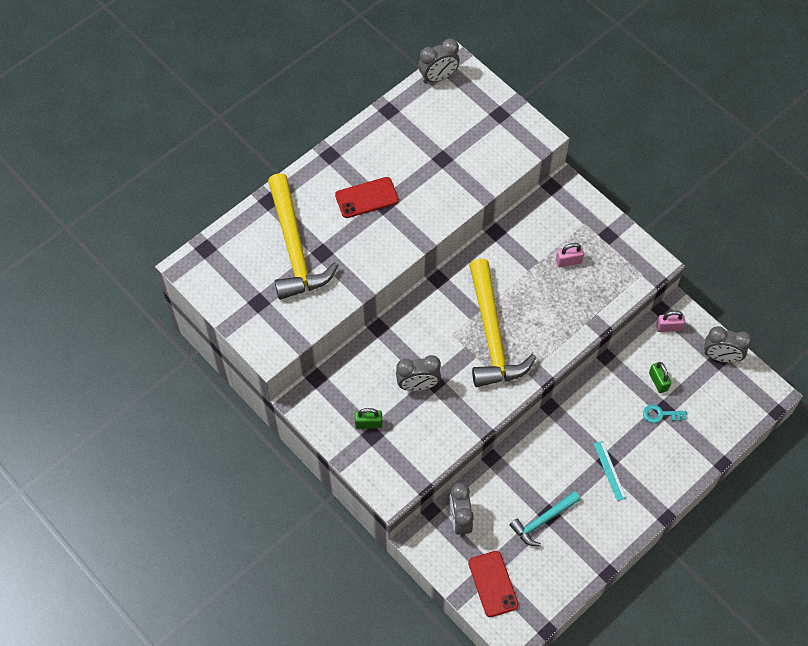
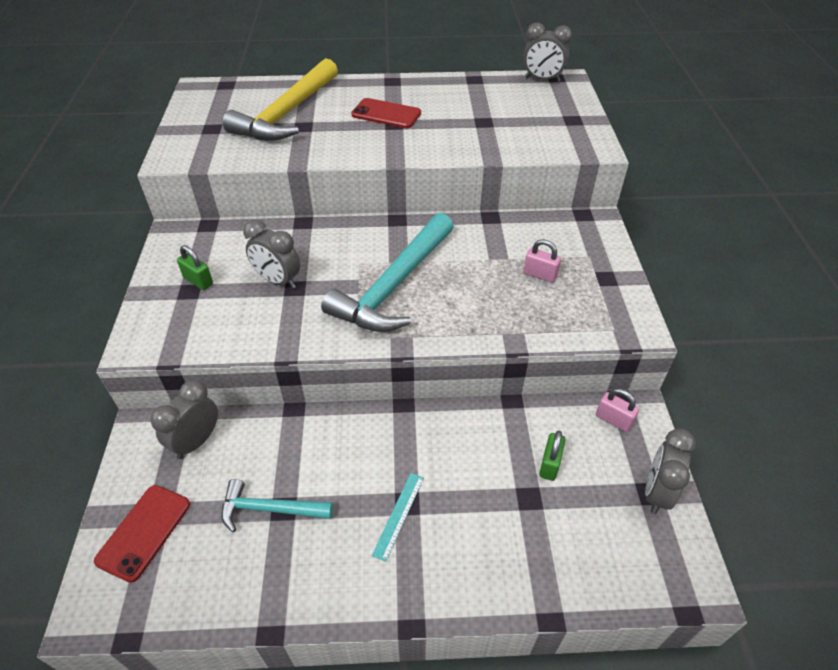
camera: 40 degrees right, 15 degrees down
yellow hammer [469,259,536,387] -> turquoise hammer [321,213,454,332]
turquoise key [643,404,687,423] -> none
grey clock [704,326,752,363] -> grey clock turned 60 degrees clockwise [645,429,696,514]

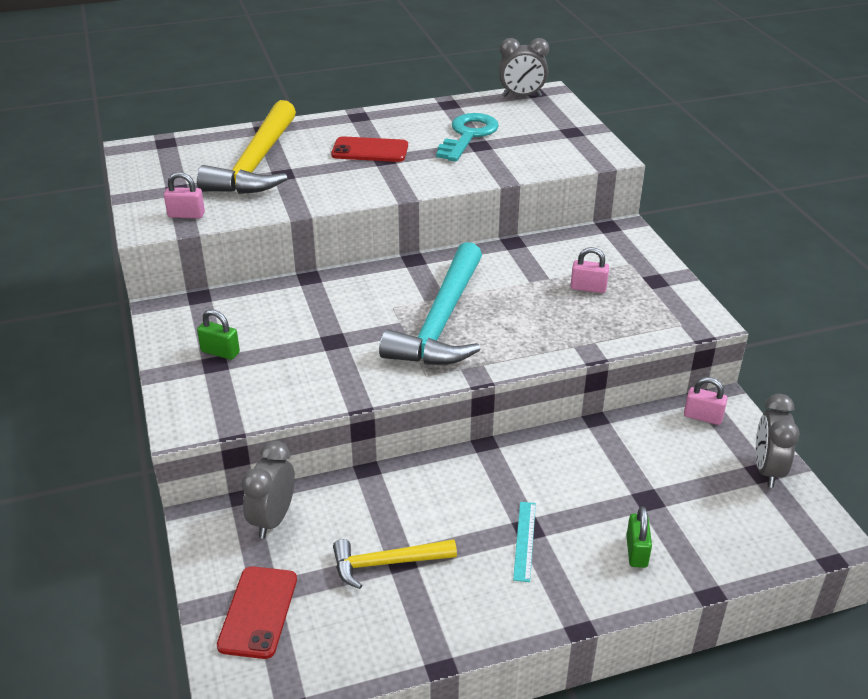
camera: 15 degrees left, 10 degrees down
turquoise hammer [221,479,333,532] -> yellow hammer [333,539,457,589]
grey clock [243,220,300,289] -> none
green padlock [539,431,565,481] -> green padlock moved to [626,506,652,568]
none -> pink padlock [164,172,205,219]
none -> turquoise key [436,113,499,162]

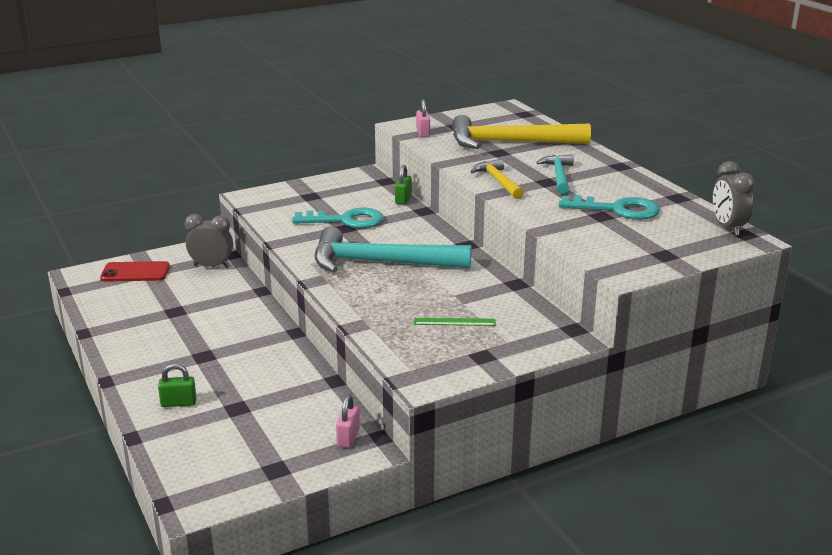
camera: 80 degrees right, 10 degrees down
green padlock [197,309,240,360] -> green padlock moved to [395,165,412,205]
red phone [331,136,408,162] -> turquoise hammer [536,155,574,194]
yellow hammer [333,539,457,589] -> yellow hammer moved to [470,159,524,199]
turquoise ruler [513,502,536,582] -> none
pink padlock [571,247,609,293] -> green ruler [414,318,496,326]
grey clock [756,394,800,488] -> none
none -> turquoise key [292,208,384,228]

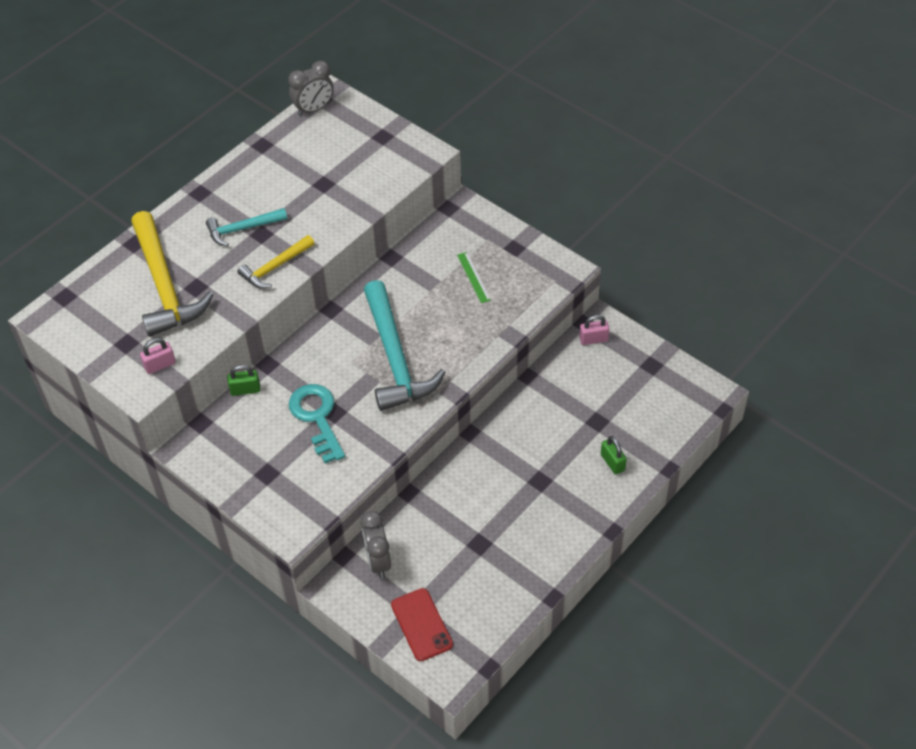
camera: 110 degrees left, 25 degrees up
turquoise key [559,195,660,220] -> none

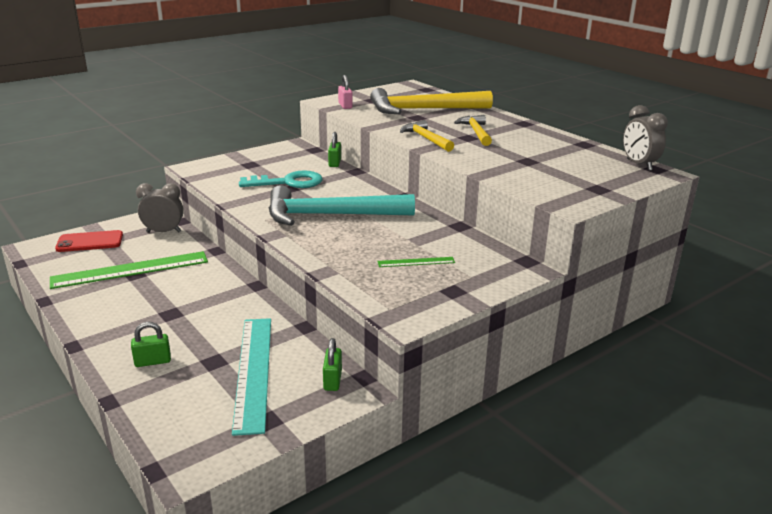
camera: 100 degrees right, 25 degrees down
turquoise hammer [206,208,287,246] -> yellow hammer [454,115,492,146]
pink padlock [579,315,609,345] -> green padlock [323,338,342,391]
none -> green ruler [50,251,208,289]
none -> turquoise ruler [232,318,271,436]

